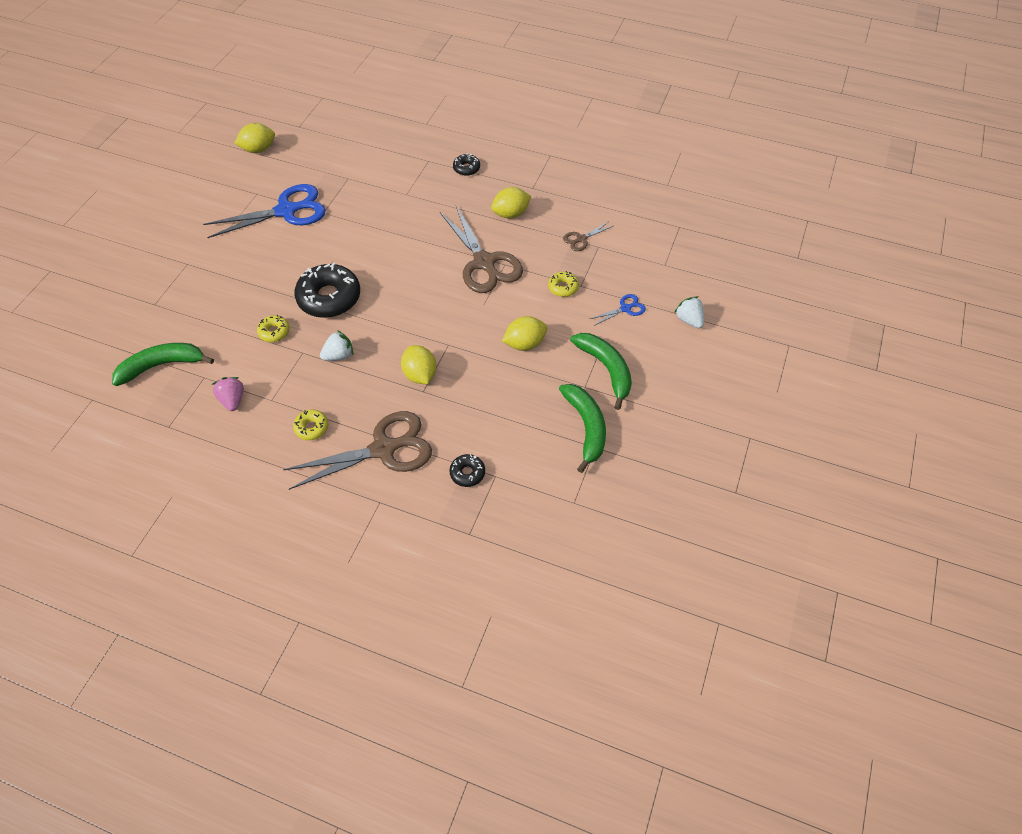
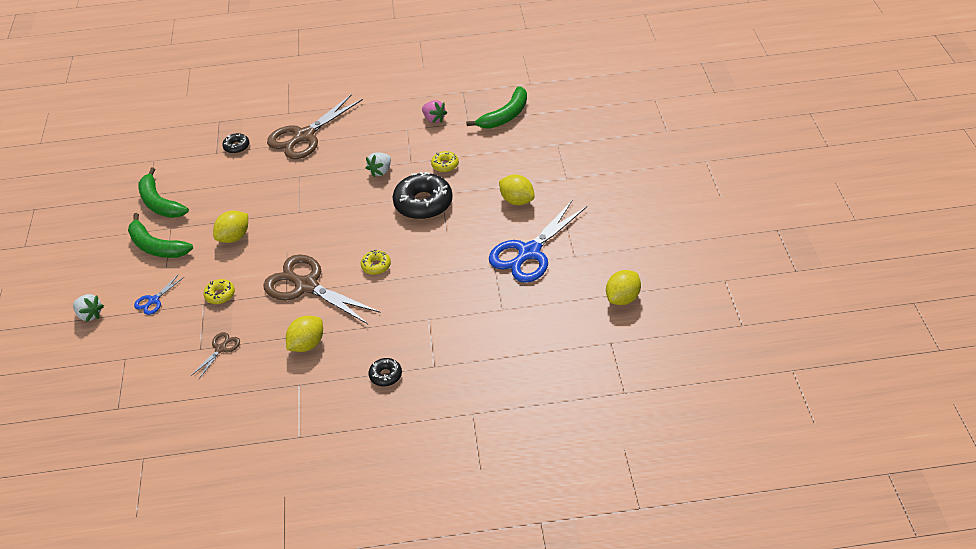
camera: 155 degrees right, 10 degrees down
yellow donut [293,410,328,440] -> yellow donut moved to [360,250,391,275]
yellow lemon [401,345,436,384] -> yellow lemon moved to [499,175,535,205]

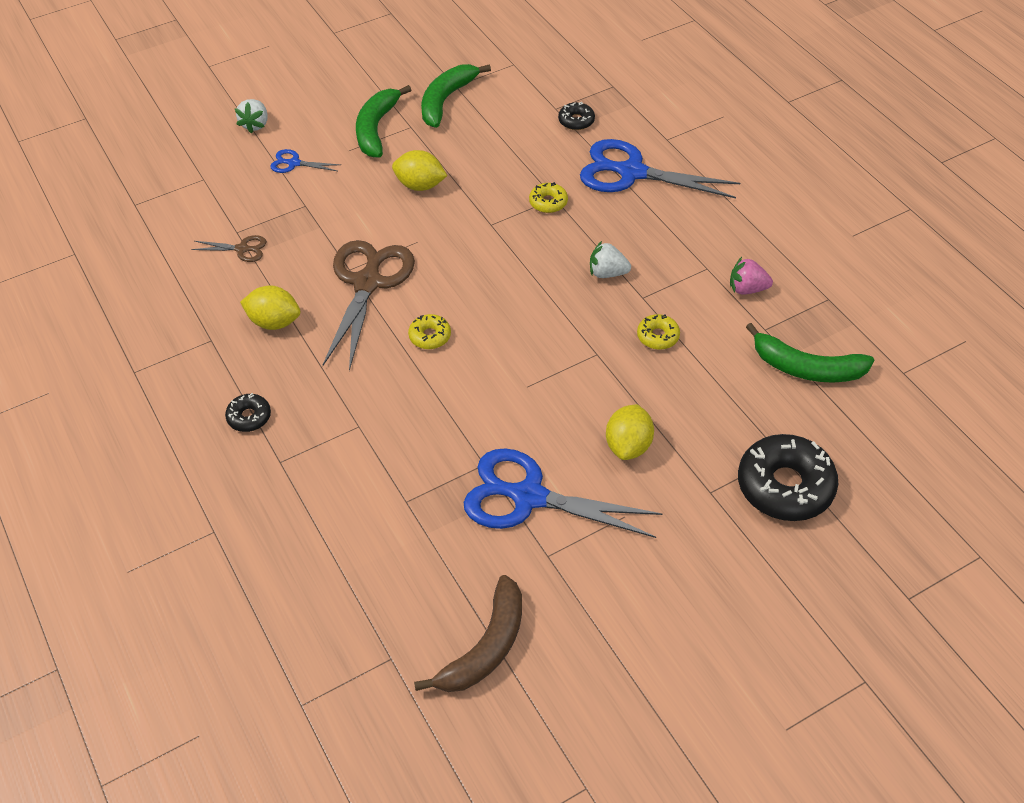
camera: 65 degrees right, 5 degrees up
yellow donut [204,279,235,304] -> yellow donut moved to [529,182,568,213]
brown scissors [267,94,363,159] -> blue scissors [580,139,740,198]
black donut [393,172,453,219] -> black donut moved to [738,434,838,521]
pink strawberry [422,100,447,123] -> pink strawberry turned 75 degrees clockwise [730,257,773,295]
yellow lemon [606,270,641,305] -> brown banana [414,575,522,692]

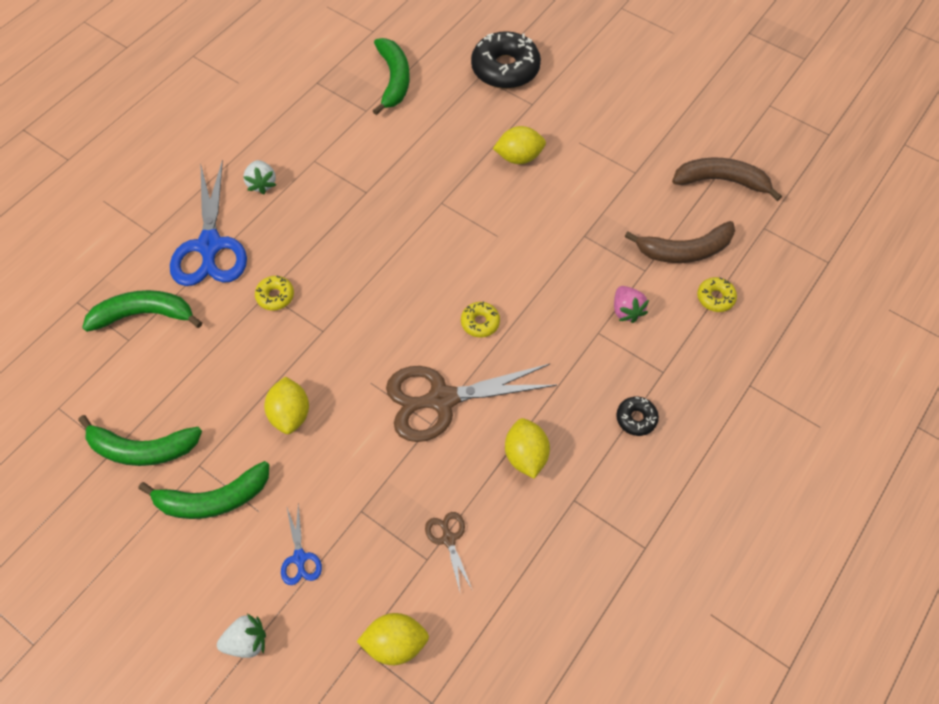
camera: 115 degrees left, 10 degrees up
blue scissors [464,448,662,538] -> none
black donut [558,102,595,130] -> green banana [82,290,202,332]
white strawberry [590,241,631,278] -> white strawberry moved to [243,160,276,194]
yellow donut [637,314,680,350] -> yellow donut moved to [697,277,737,312]
pink strawberry [730,257,773,295] -> pink strawberry moved to [614,286,649,323]
none -> yellow lemon [357,613,429,665]
none -> brown banana [624,221,735,263]

